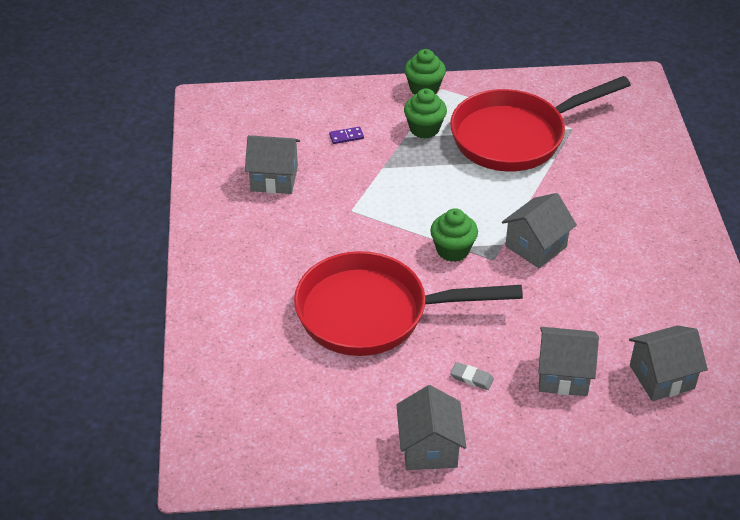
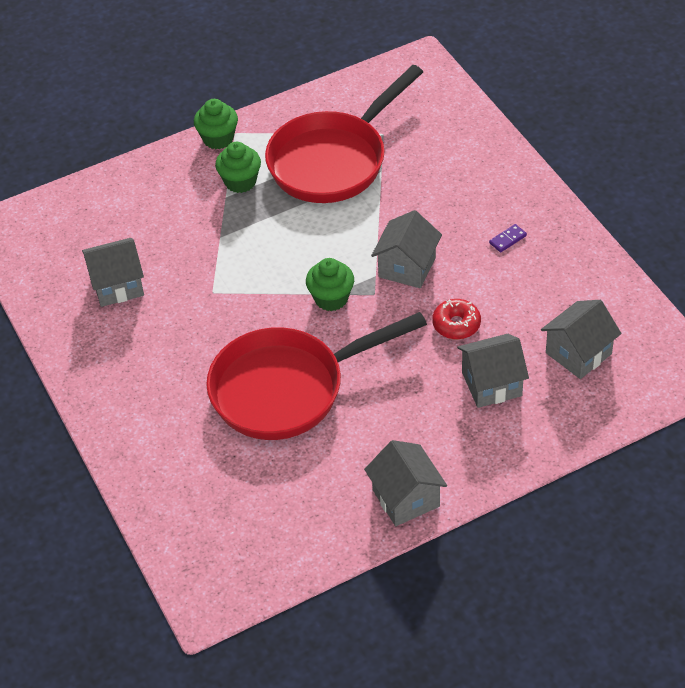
camera: 20 degrees left, 5 degrees up
purple domino [329,127,364,144] -> purple domino moved to [489,224,527,252]
grey eraser [450,362,494,390] -> none
none -> red donut [432,299,481,339]

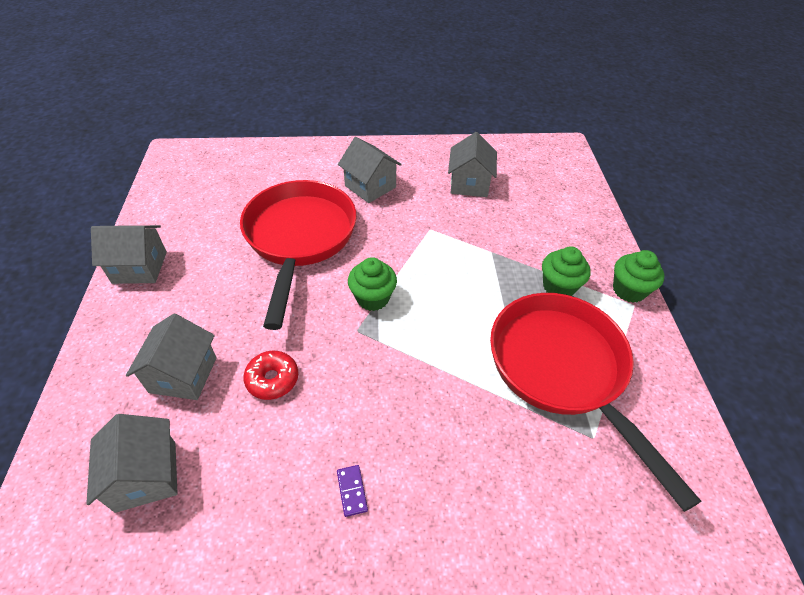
camera: 110 degrees right, 0 degrees up
grey house [371,210,442,288] -> grey house moved to [338,137,402,203]

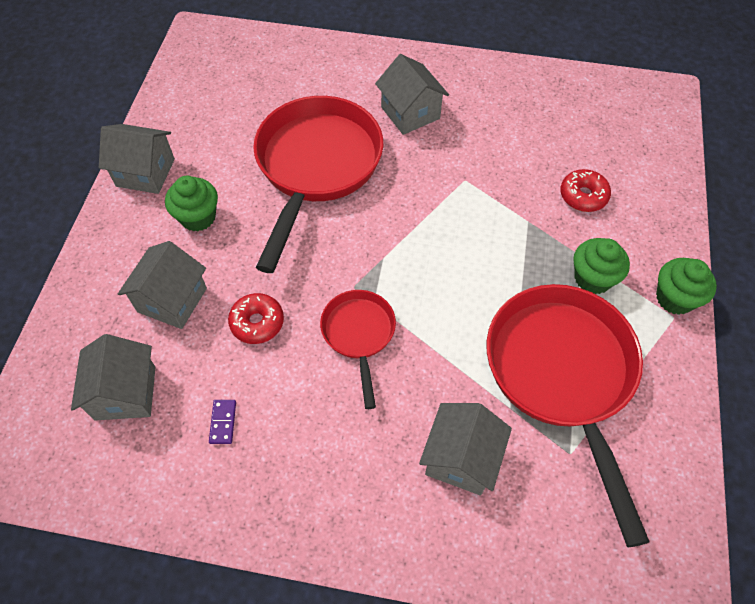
camera: 15 degrees right, 10 degrees up
purple domino [337,465,368,517] -> purple domino moved to [209,400,236,444]
green cupcake [348,257,397,311] -> green cupcake moved to [165,176,218,232]
grey house [448,132,497,197] -> grey house moved to [419,403,512,495]
none -> red pan [320,290,396,409]
none -> red donut [560,169,611,212]

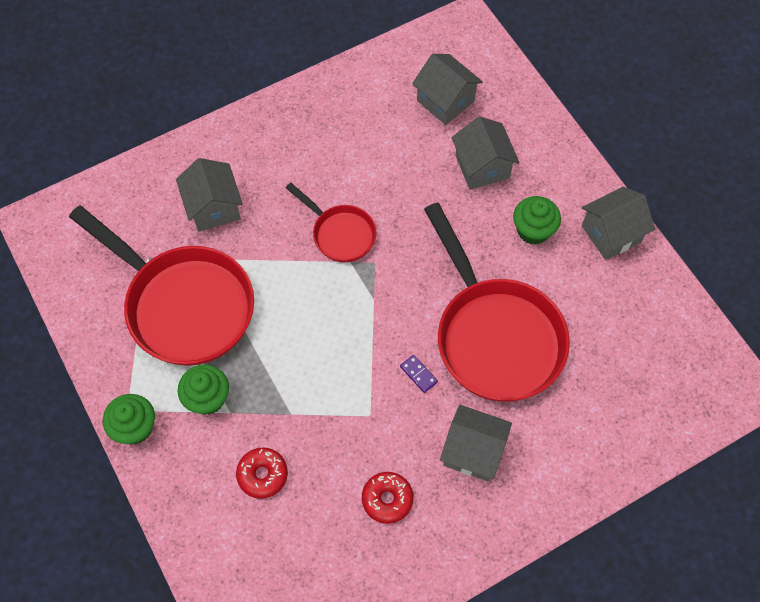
camera: 140 degrees right, 5 degrees up
purple domino [209,400,236,444] -> purple domino moved to [400,355,438,393]
red donut [228,293,284,344] -> red donut moved to [362,472,413,524]

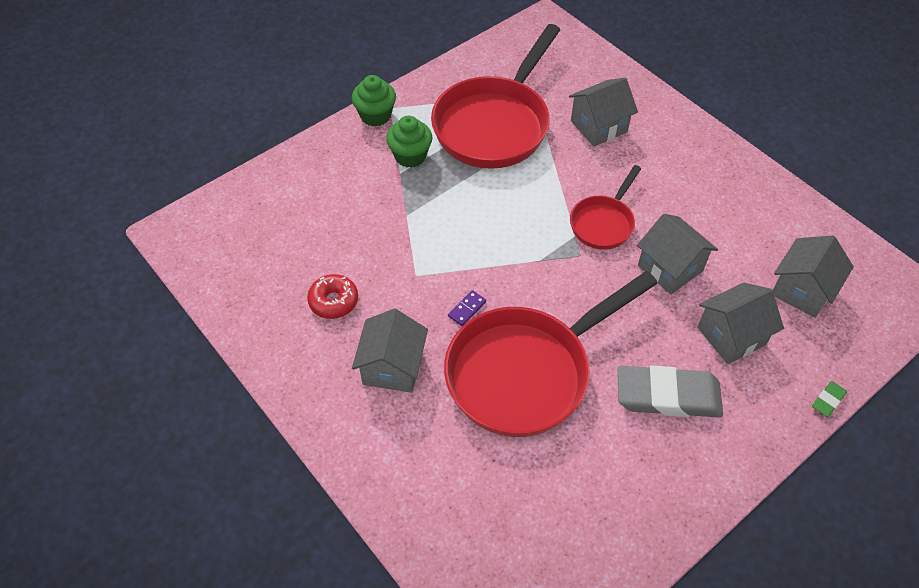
camera: 80 degrees right, 10 degrees down
red donut [236,448,288,499] -> none
green cupcake [513,196,561,245] -> grey eraser [617,366,723,418]
grey house [582,187,655,260] -> grey house moved to [637,214,718,294]
none -> green eraser [812,381,847,417]

